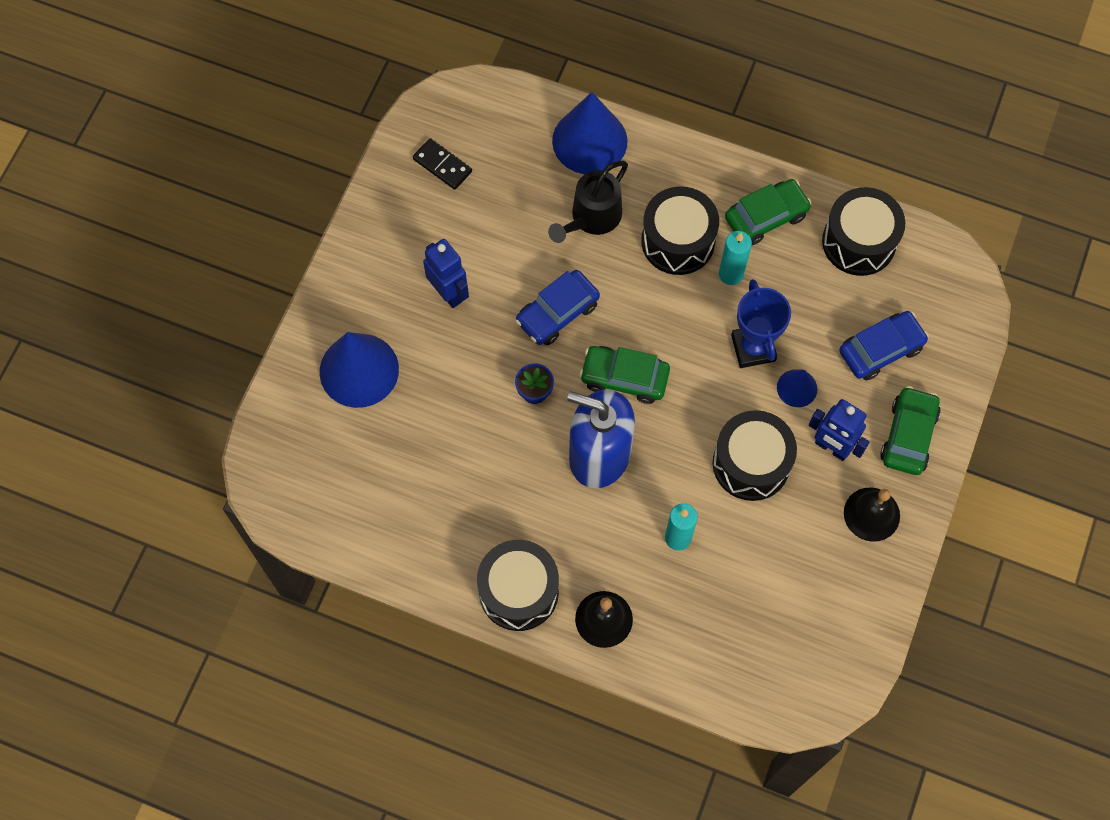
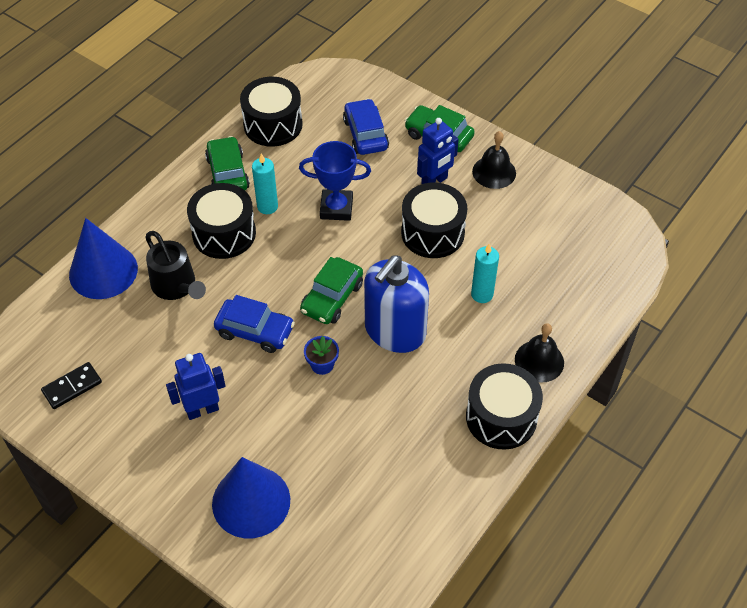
camera: 75 degrees left, 15 degrees down
blue car [515,270,600,345] -> blue car turned 45 degrees counterclockwise [214,295,295,353]
blue cone [777,369,817,407] -> none

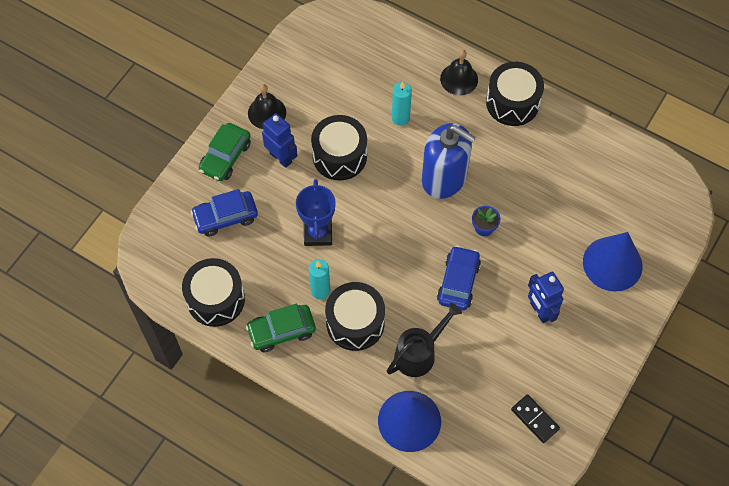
camera: 95 degrees left, 10 degrees up
green car [300,257,363,324] -> none

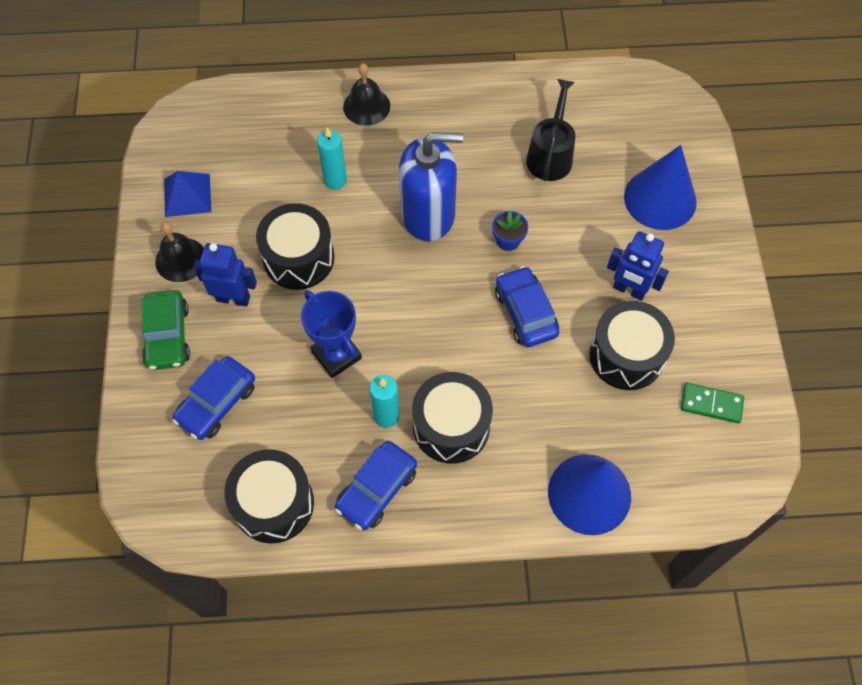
camera: 35 degrees left, 0 degrees up
green car [246,304,316,352] -> blue car [335,441,417,530]
black watering can [387,303,462,377] -> black watering can moved to [526,79,575,181]
black drum [486,62,544,126] -> black drum moved to [589,301,675,390]
black domino [511,394,560,443] -> green domino [681,383,744,423]
none -> blue pyramid [164,171,211,217]

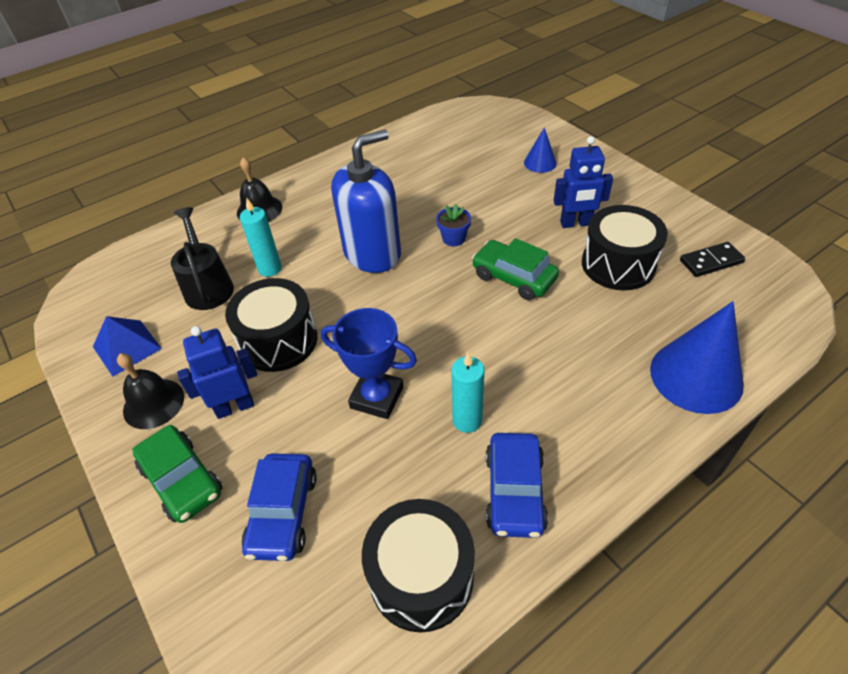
camera: 30 degrees left, 15 degrees down
black drum [412,372,493,464] -> none
blue car [495,266,559,347] -> green car [472,238,559,300]
black watering can [526,79,575,181] -> black watering can moved to [171,207,234,310]
blue cone [624,145,697,230] -> blue cone [524,127,557,173], size x0.51
green domino [681,383,744,423] -> black domino [680,242,745,277]

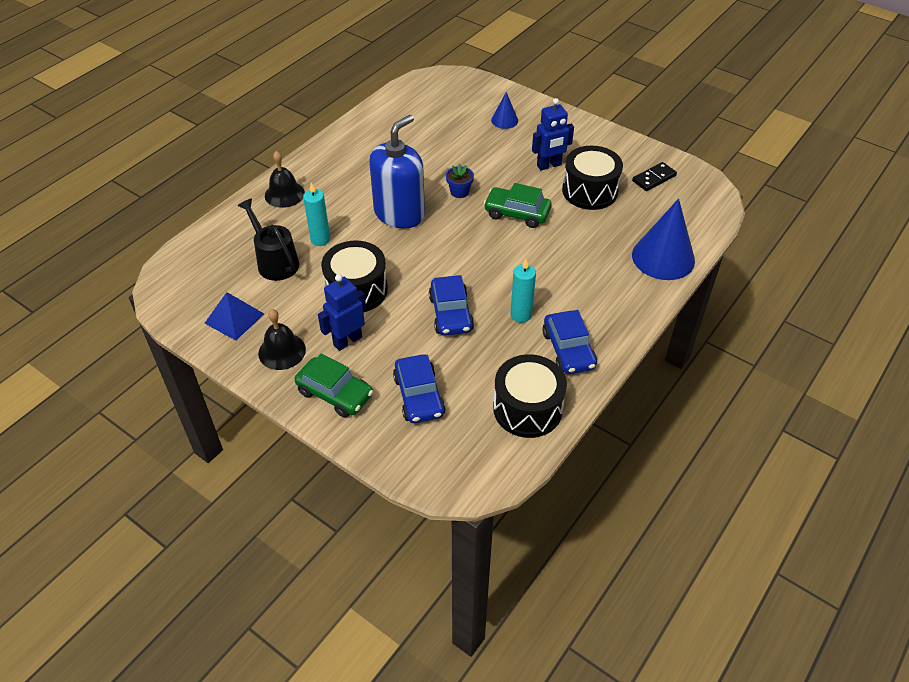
camera: 20 degrees left, 0 degrees up
blue trophy [321,308,417,419] -> blue car [429,275,474,336]

